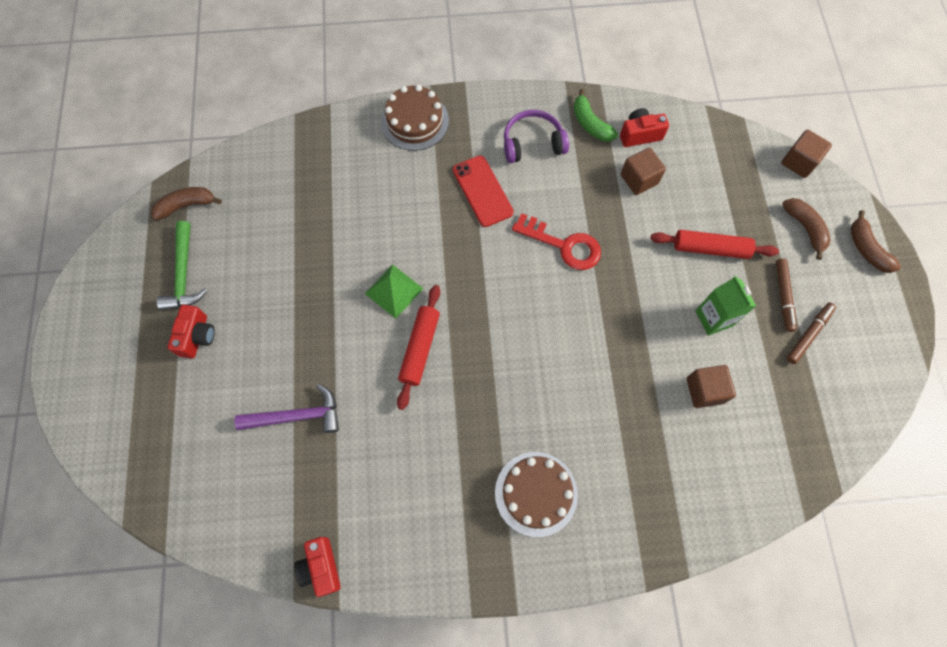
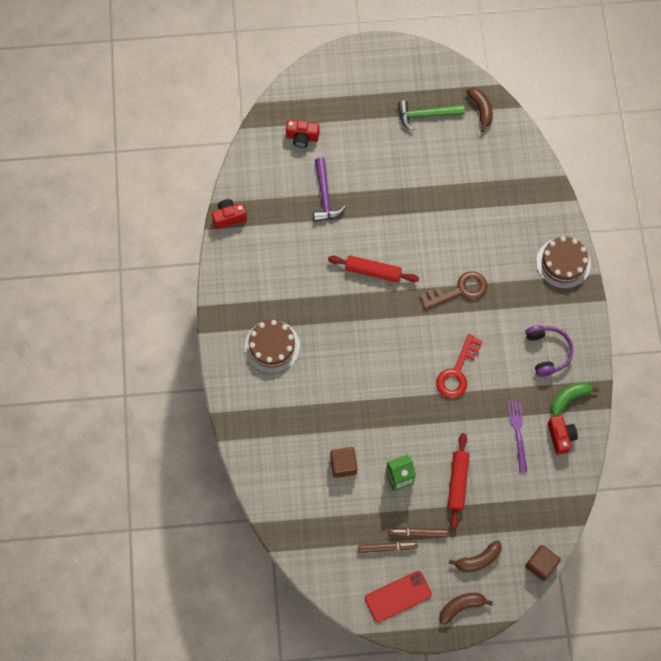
camera: 90 degrees right, 0 degrees up
red camera [167,305,215,358] -> red camera moved to [286,119,319,148]
green pyramid [365,264,424,319] -> none
red phone [453,155,514,227] -> red phone moved to [365,571,432,622]
brown cube [621,148,666,195] -> purple fork [507,400,527,473]
brown marker [786,303,836,364] -> brown marker turned 45 degrees counterclockwise [358,541,418,553]
none -> brown key [420,271,488,309]

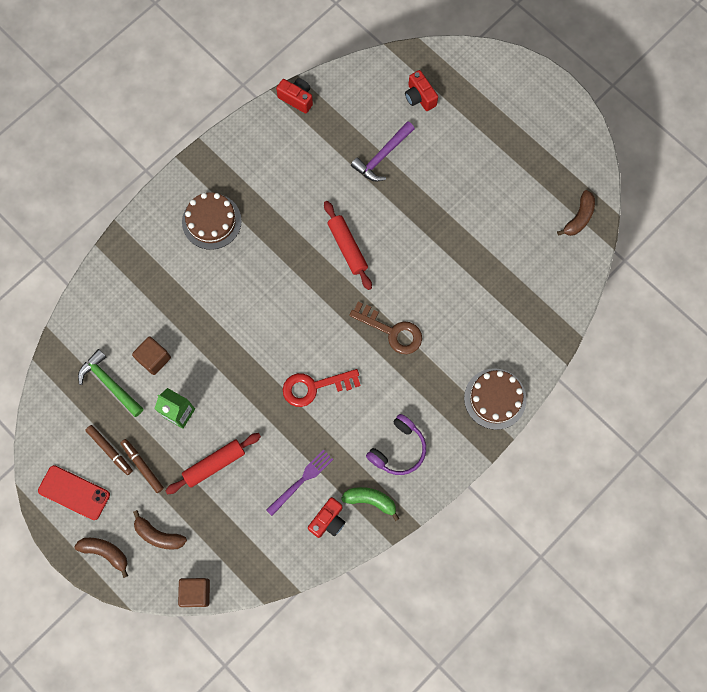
camera: 50 degrees right, 5 degrees up
green hammer [398,101,465,131] -> green hammer moved to [78,349,143,417]

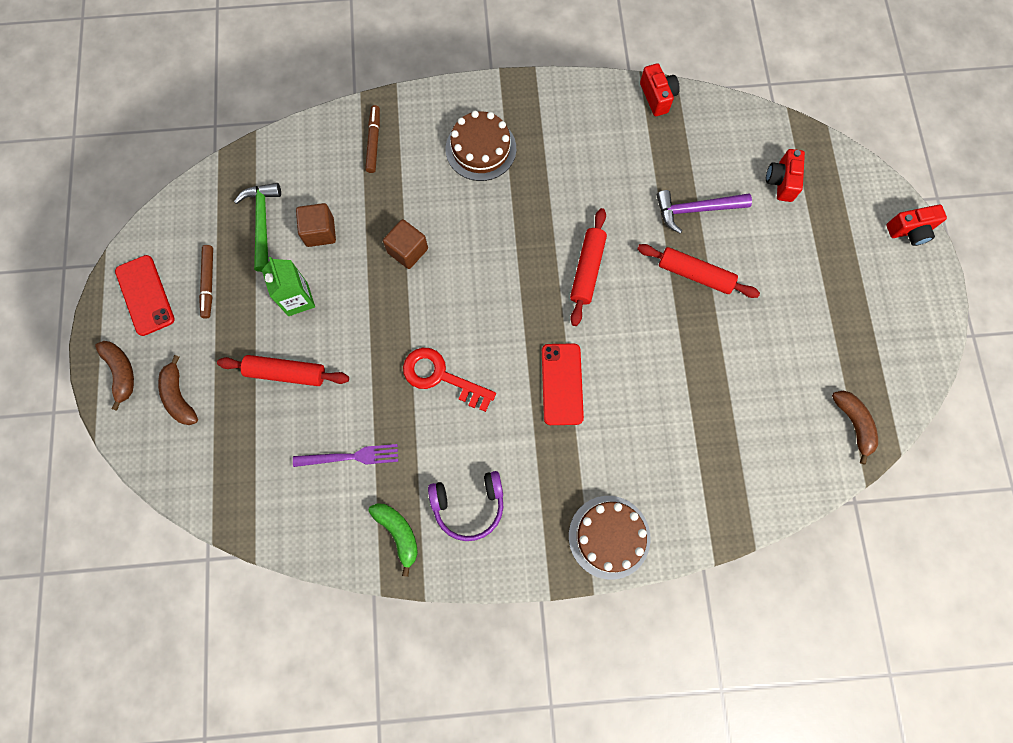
camera: 40 degrees right, 0 degrees up
brown marker [121,439,164,493] -> brown marker moved to [365,105,380,173]
brown cube [178,578,210,607] -> brown cube moved to [383,219,428,269]
red camera [308,497,345,538] -> red camera moved to [887,204,947,246]
brown key [349,302,422,354] -> red phone [542,343,584,425]
brown banana [557,190,595,236] -> brown banana turned 90 degrees counterclockwise [832,391,878,465]
none -> red rolling pin [637,244,760,298]

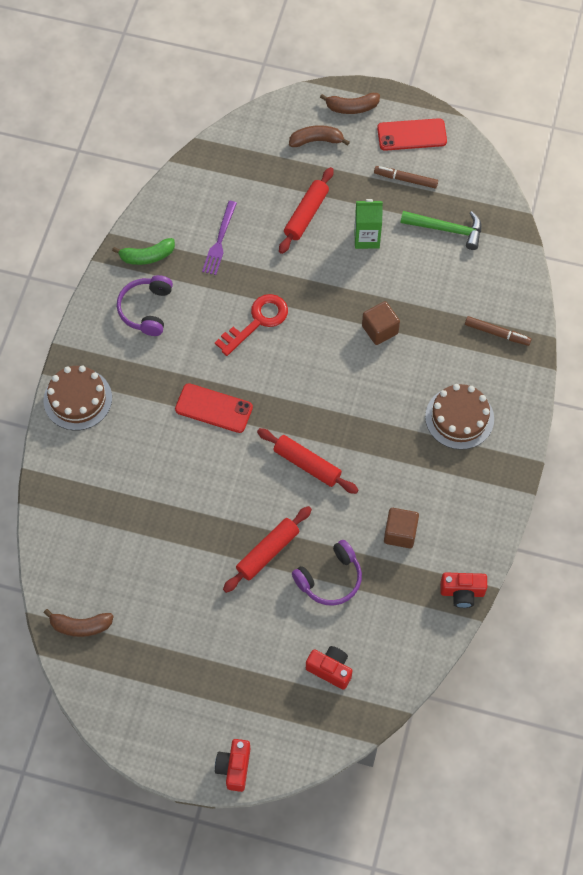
camera: 110 degrees right, 10 degrees down
brown cube [296,203,336,247] -> brown cube moved to [384,508,419,548]
purple hammer [656,190,752,233] -> purple headphones [292,540,362,606]

